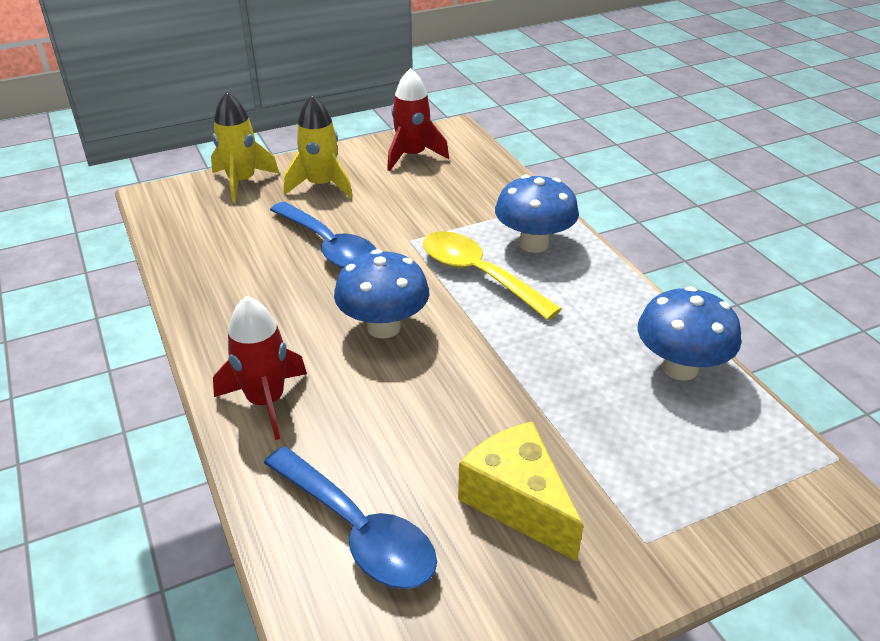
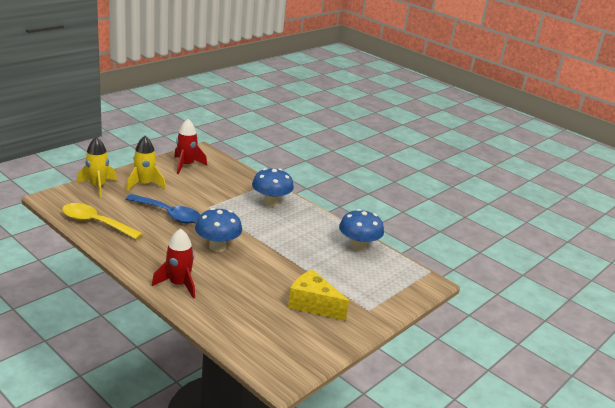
camera: 25 degrees left, 10 degrees down
blue spoon [264,446,437,589] -> none
yellow spoon [423,231,562,320] -> yellow spoon moved to [62,203,143,240]

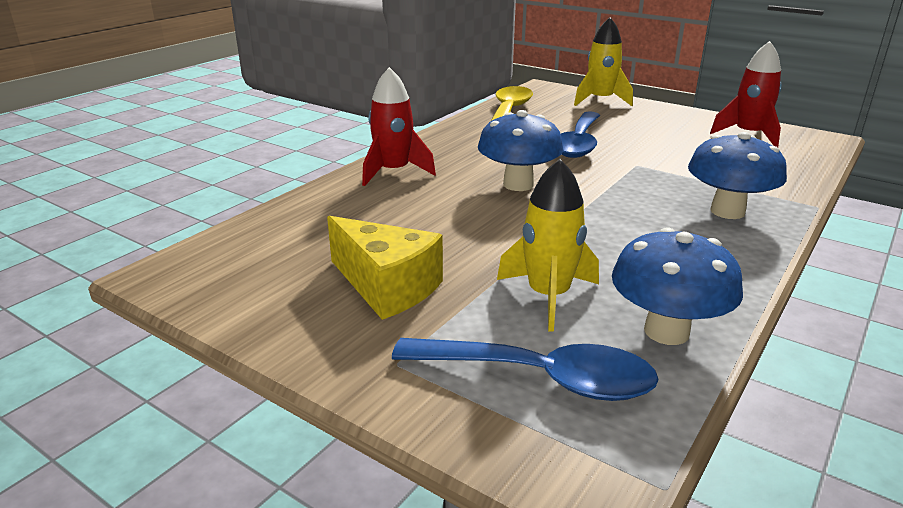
camera: 85 degrees right, 0 degrees up
yellow rocket [126,136,166,191] -> yellow rocket moved to [497,159,599,332]
yellow cheese [288,270,349,321] -> yellow cheese turned 105 degrees clockwise [327,216,443,320]
none -> blue spoon [392,338,659,401]

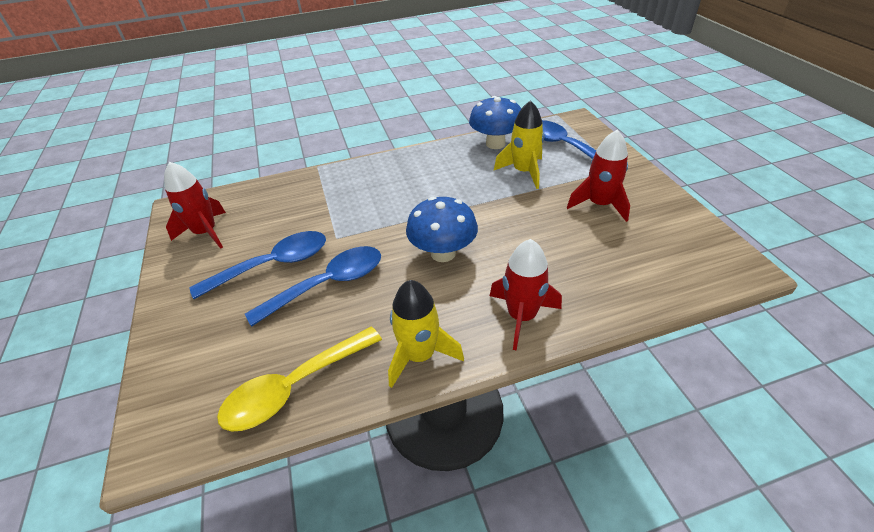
camera: 140 degrees left, 15 degrees up
yellow cheese [327,216,443,320] -> red rocket [567,130,630,222]
yellow rocket [574,17,633,106] -> yellow rocket moved to [388,280,464,388]
blue mushroom [688,132,787,219] -> none
none -> blue spoon [190,231,326,299]

